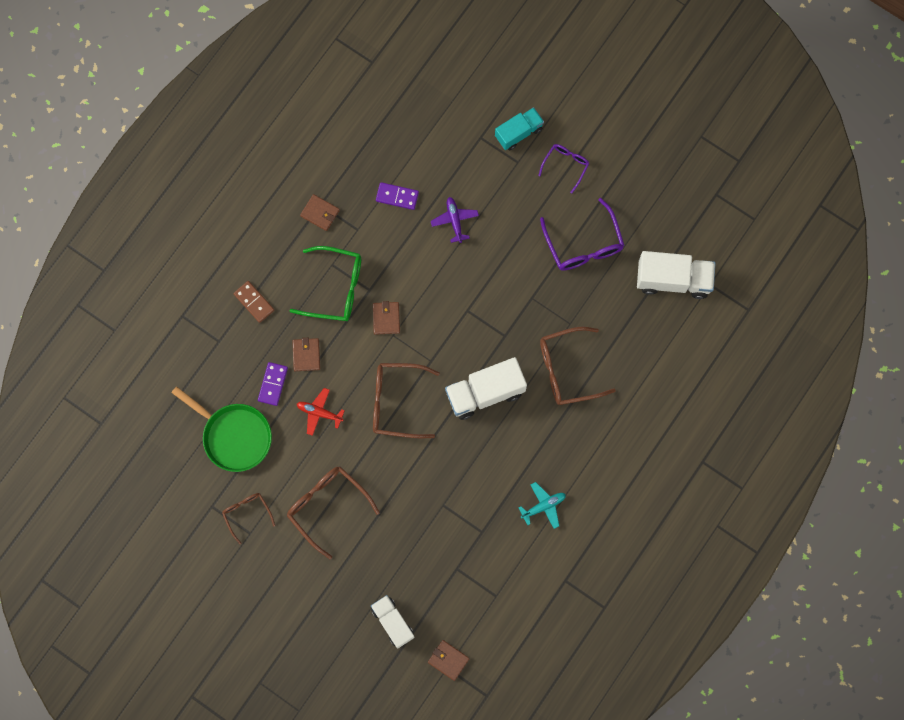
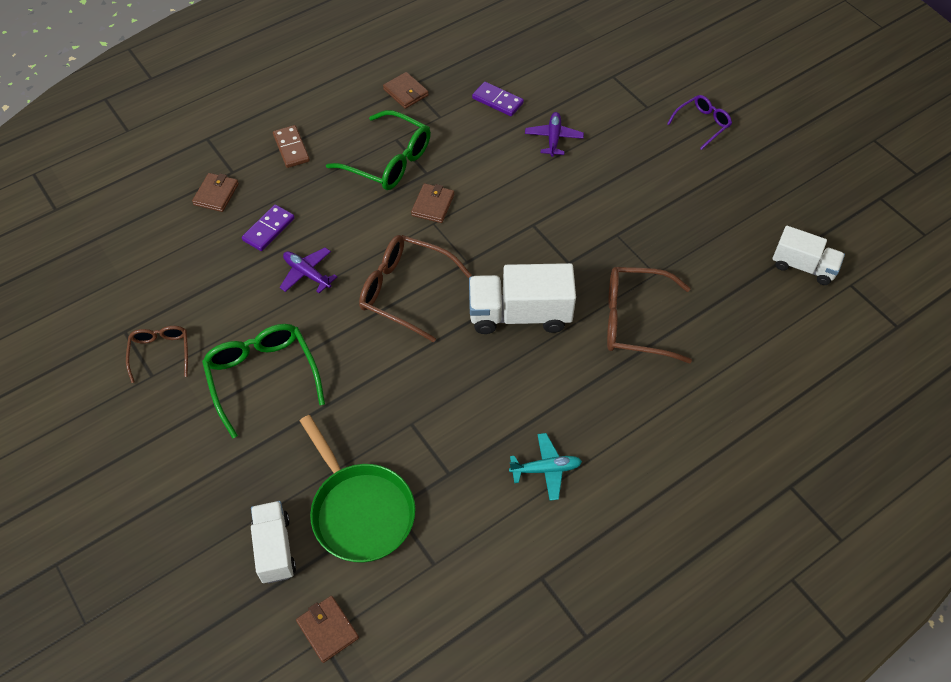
camera: 20 degrees right, 20 degrees down
green pan [171,386,272,472] -> green pan moved to [300,415,415,563]
brown glasses [287,466,380,559] -> green glasses [202,324,325,438]
brown wallet [292,338,320,371] -> brown wallet moved to [192,173,239,212]
red plane [297,388,345,436] -> purple plane [280,247,337,293]
turquoise truck [495,107,544,151] -> none
purple glasses [540,198,625,271] -> none
white truck [637,251,716,299] -> white truck [772,226,845,285], size x0.64

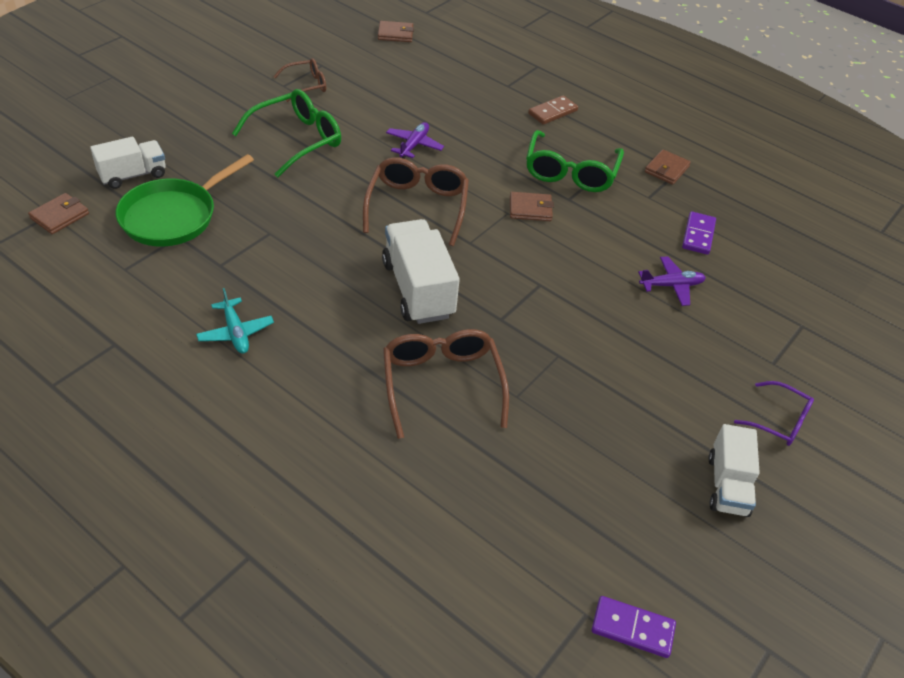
camera: 70 degrees right, 10 degrees down
brown wallet [192,173,239,212] -> brown wallet moved to [378,21,414,42]
purple domino [242,204,295,251] -> purple domino moved to [592,596,676,658]
white truck [772,226,845,285] -> white truck moved to [708,424,760,517]

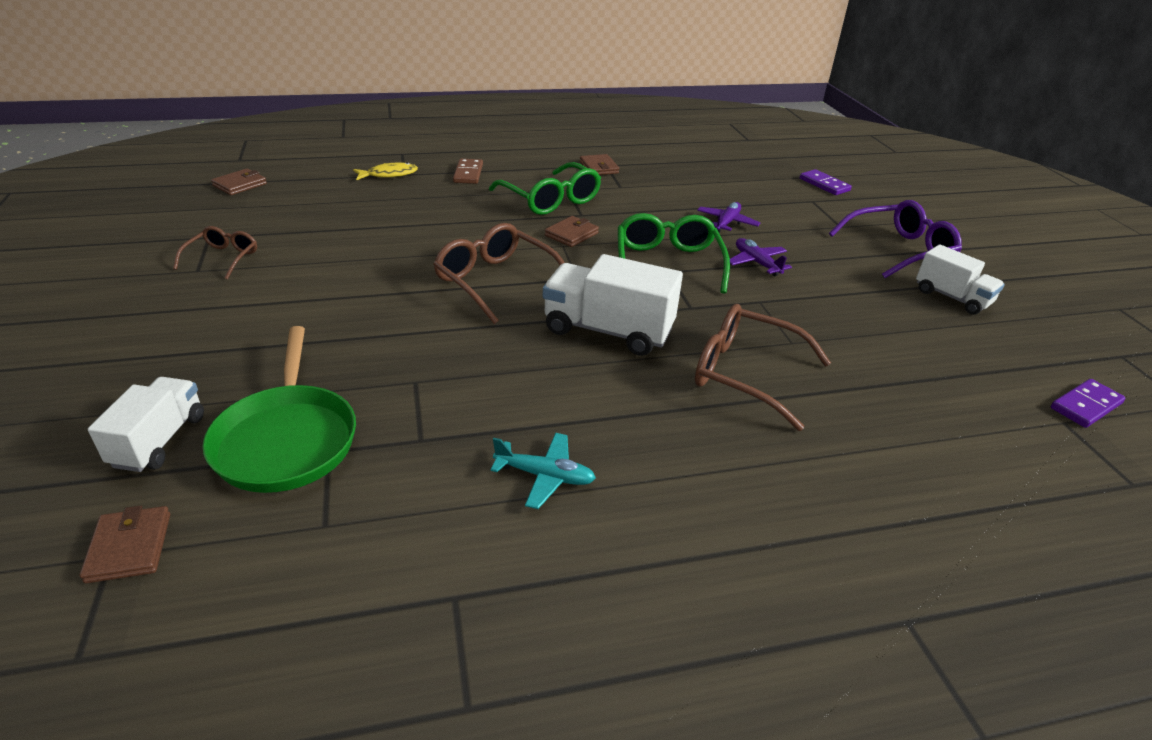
camera: 50 degrees left, 10 degrees down
green glasses [232,89,341,177] -> green glasses moved to [618,213,730,294]
purple plane [386,122,444,159] -> purple plane moved to [730,238,792,276]
purple domino [682,212,716,255] -> purple domino moved to [800,169,852,195]
purple glasses [734,381,814,446] -> purple glasses [829,200,962,278], size x1.70
none -> yellow fish [353,162,418,180]

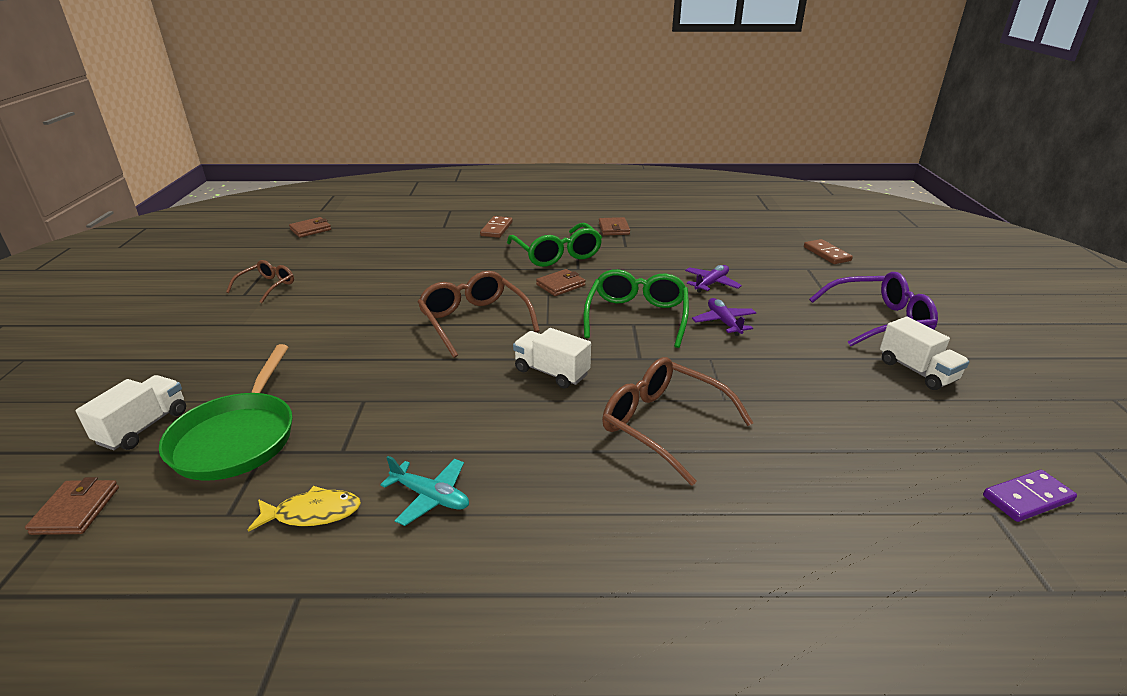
camera: 15 degrees right, 5 degrees down
yellow fish [353,162,418,180] -> yellow fish moved to [248,486,361,532]
white truck [543,254,683,356] -> white truck [513,328,591,389], size x0.64
purple domino [800,169,852,195] -> brown domino [804,239,853,264]

